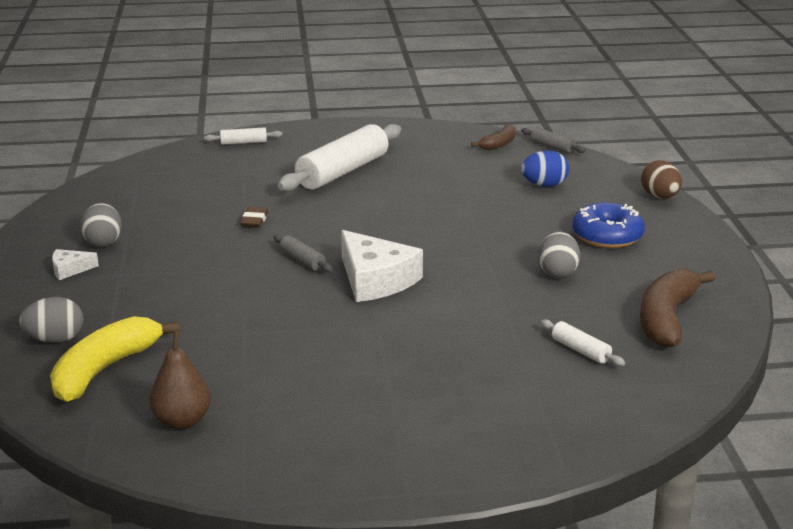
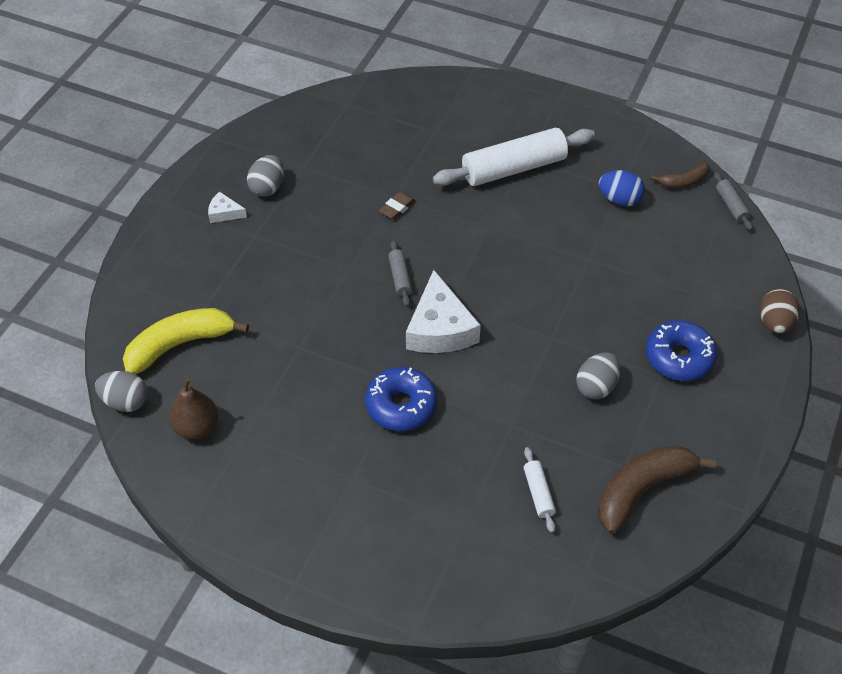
camera: 30 degrees right, 25 degrees up
grey egg [19,297,83,343] -> grey egg moved to [95,371,148,412]
white rolling pin [204,127,282,145] -> none
blue egg [521,150,569,187] -> blue egg moved to [599,170,645,207]
none -> blue donut [365,367,437,431]

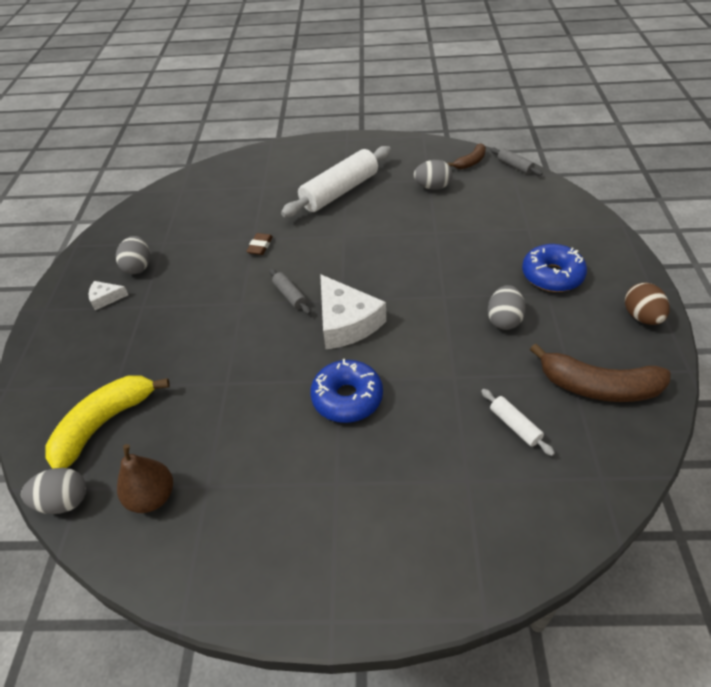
camera: 20 degrees left, 5 degrees down
brown banana [598,445,716,534] -> brown banana turned 105 degrees counterclockwise [530,344,671,402]
blue egg [599,170,645,207] -> grey egg [414,160,453,190]
brown egg [760,289,799,334] -> brown egg moved to [625,282,669,325]

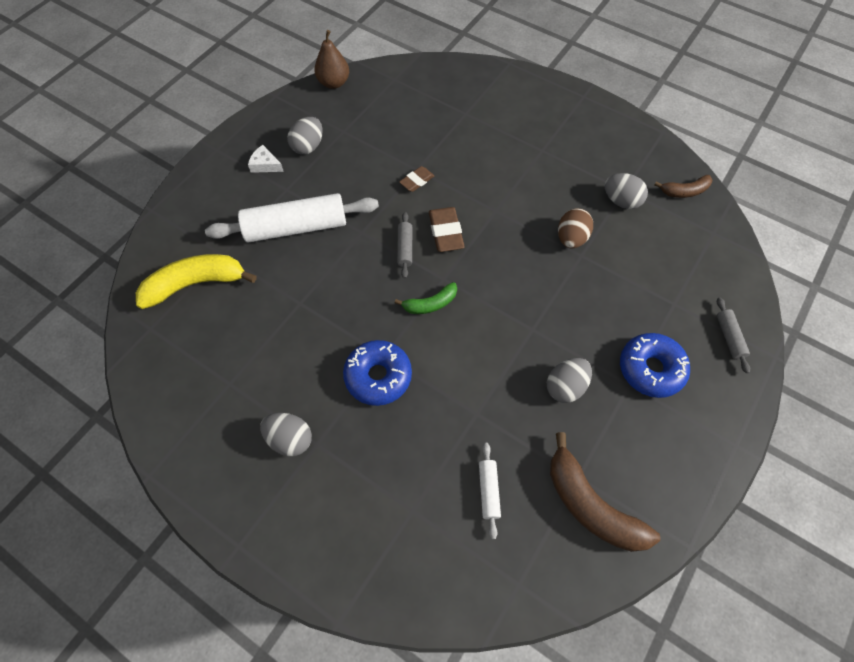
camera: 30 degrees right, 15 degrees up
grey egg [21,468,87,514] -> grey egg moved to [260,413,312,456]
brown pear [117,444,173,513] -> brown pear moved to [314,30,349,89]
white rolling pin [281,146,391,217] -> white rolling pin moved to [205,193,379,243]
white cheese [320,274,386,349] -> green banana [395,282,457,314]
grey rolling pin [490,148,543,176] -> grey rolling pin moved to [717,297,750,374]
brown egg [625,282,669,325] -> brown egg moved to [558,208,593,248]
none -> brown eraser [429,207,465,252]

